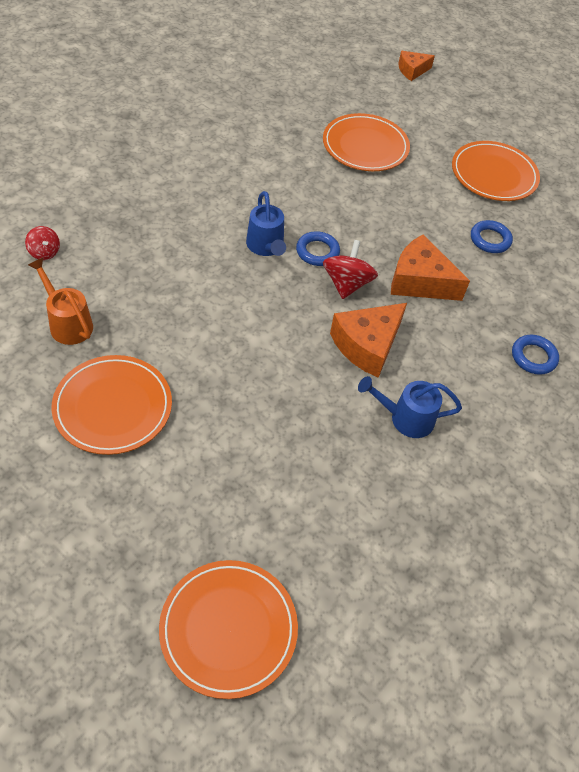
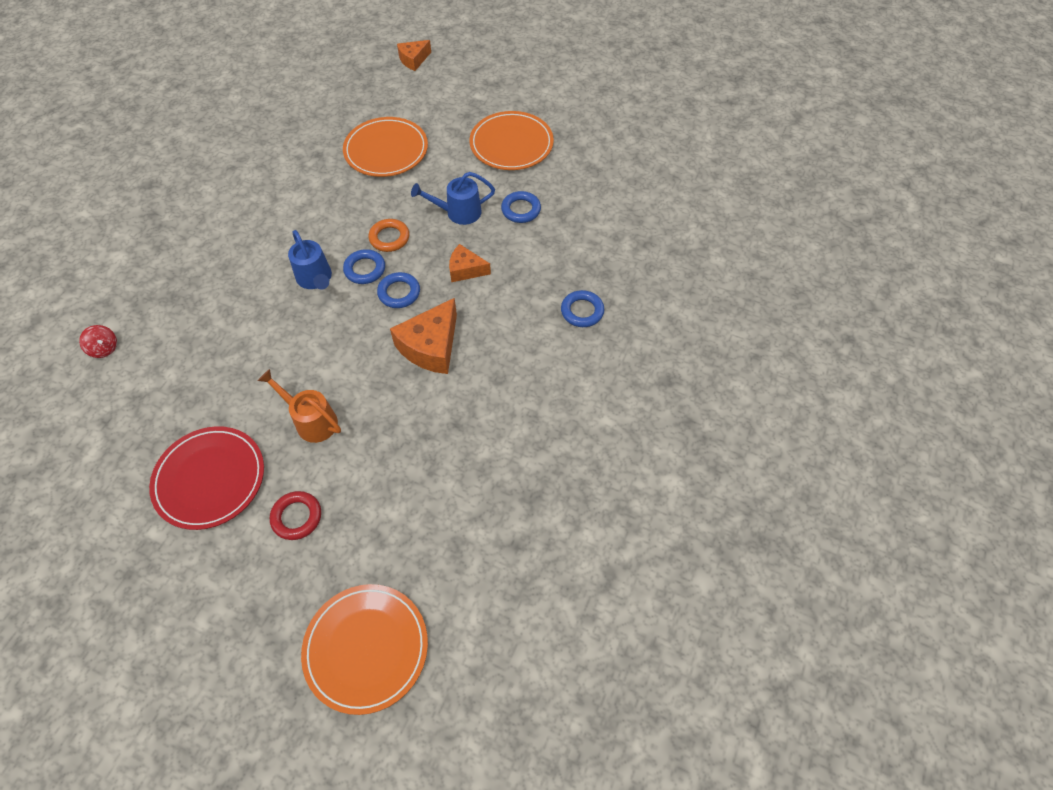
camera: 10 degrees left, 5 degrees up
orange watering can [28,258,93,345] -> orange watering can moved to [258,369,341,443]
orange plate [51,355,172,455] -> red plate [149,426,264,530]
red spinning top [323,240,378,299] -> blue ring [377,272,420,308]
blue watering can [358,376,462,438] -> blue watering can moved to [411,172,495,225]
orange cheese [391,234,470,301] -> orange cheese [449,244,491,282], size x0.60
none -> red ring [270,491,321,540]
none -> orange ring [368,219,409,252]

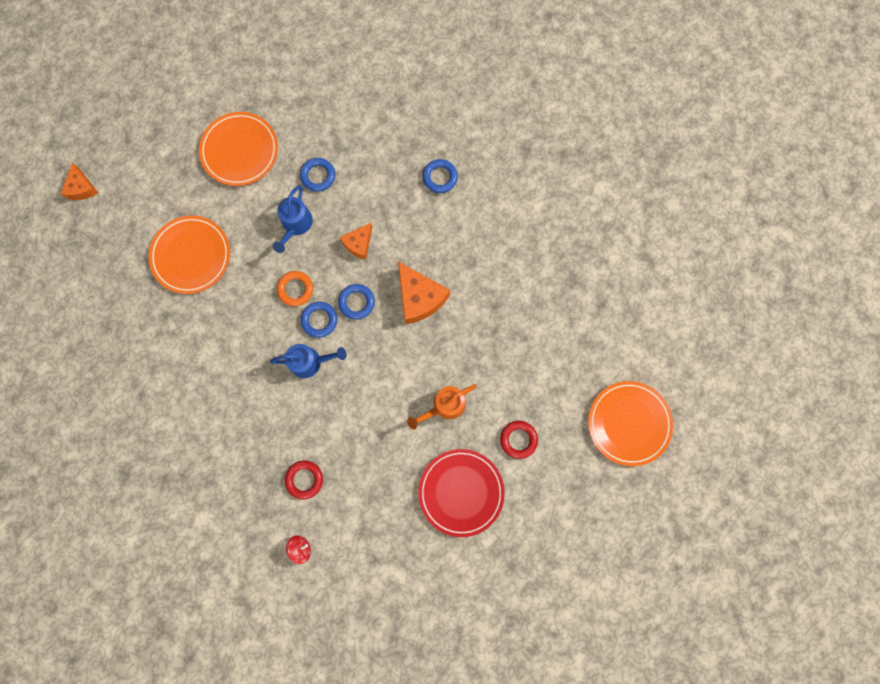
camera: 65 degrees left, 20 degrees up
none -> red ring [285,460,323,499]

